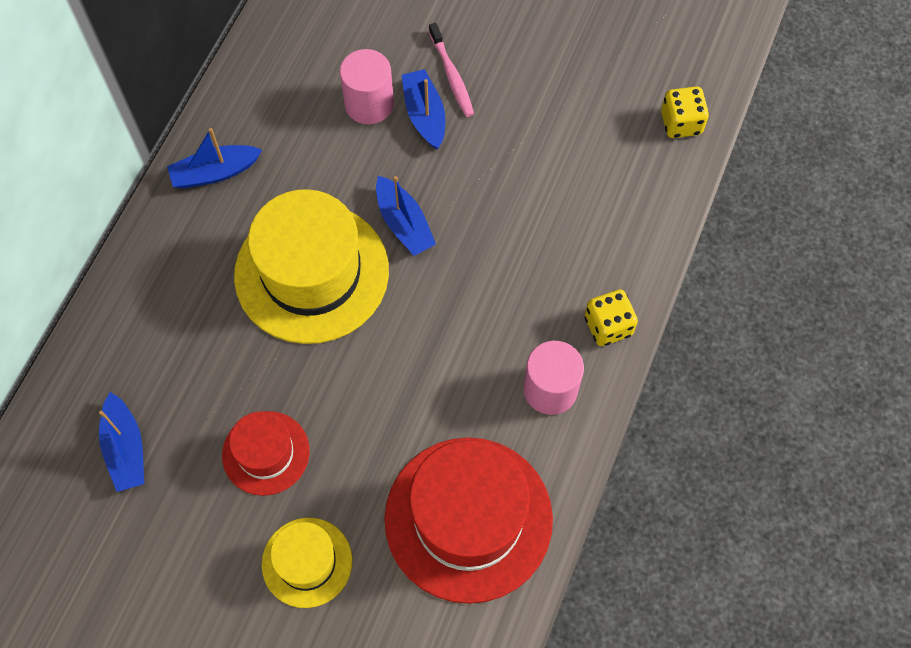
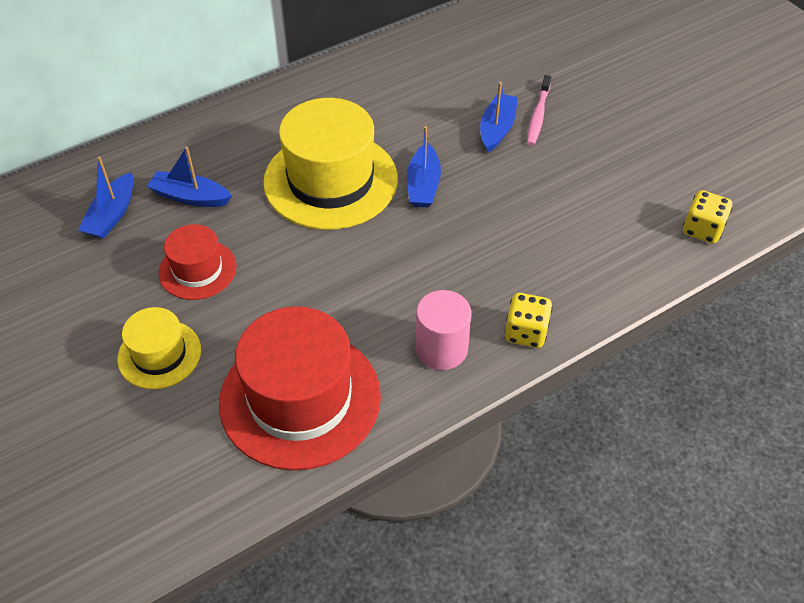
camera: 35 degrees right, 15 degrees down
blue boat [167,128,262,189] -> blue boat moved to [147,147,232,207]
pink cylinder [340,49,394,125] -> none

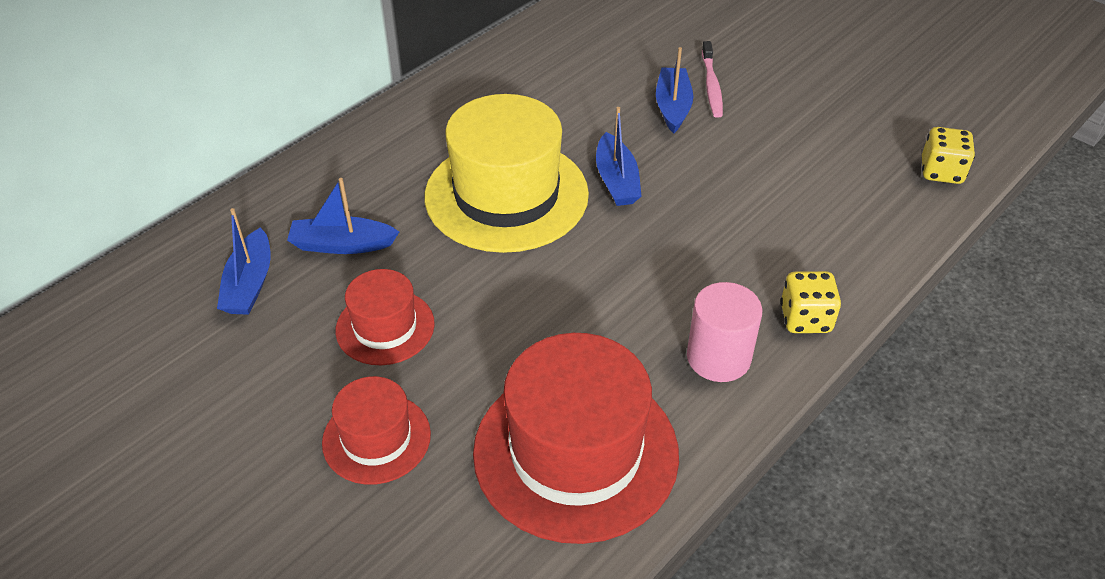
camera: 15 degrees left, 5 degrees down
yellow hat [117,307,201,389] -> red hat [322,376,431,485]

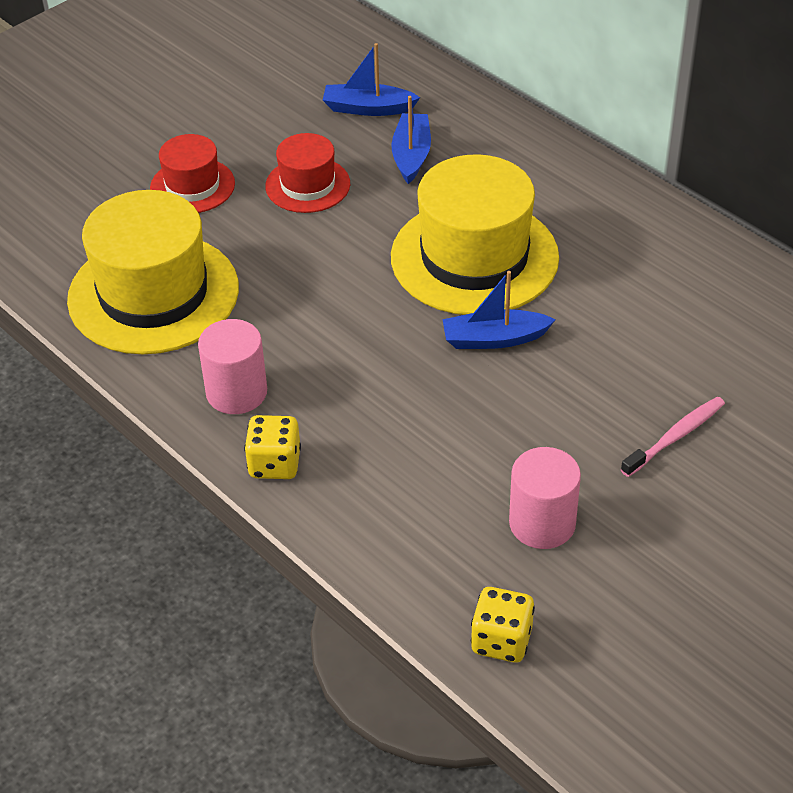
camera: 95 degrees right, 0 degrees up
red hat [473,333,679,544] -> yellow hat [67,190,239,354]
blue boat [656,47,693,134] -> none
pink toothbrush [702,41,723,118] -> pink toothbrush turned 135 degrees clockwise [621,397,725,477]
none -> pink cylinder [509,447,581,549]

